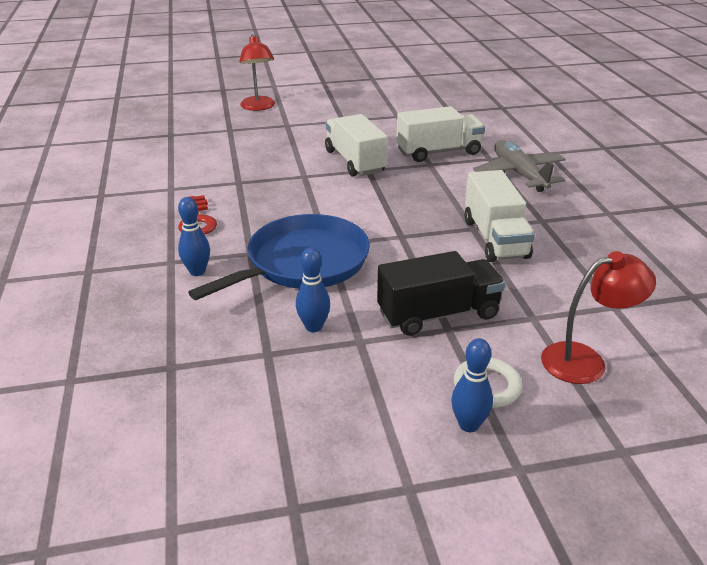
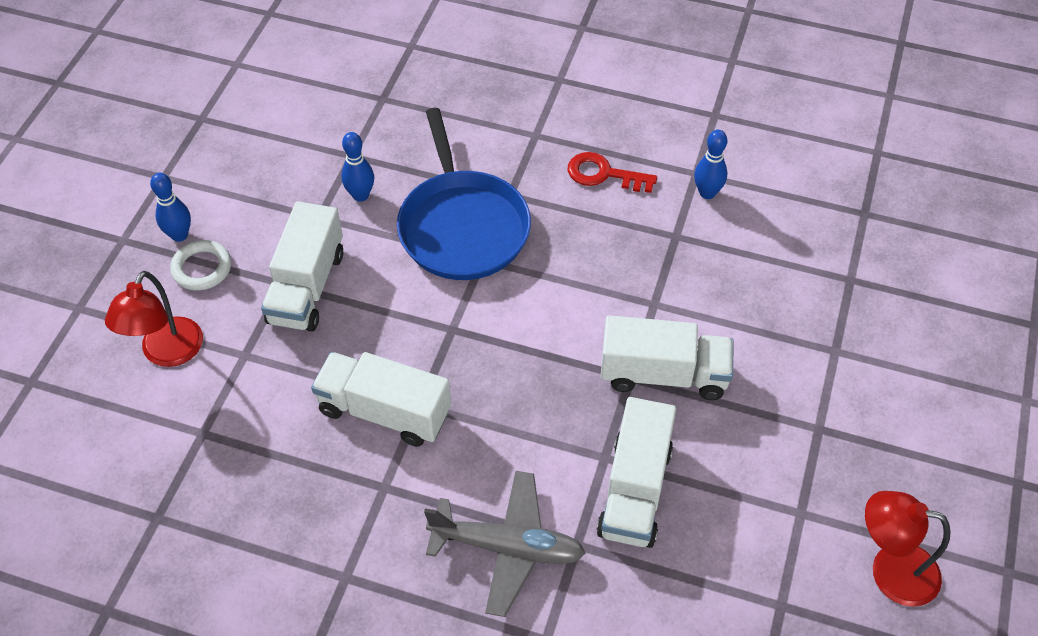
camera: 120 degrees right, 20 degrees up
blue bowling pin [178,197,210,276] -> blue bowling pin moved to [694,130,728,199]
red lamp [239,34,275,111] -> red lamp moved to [865,491,951,607]
black truck [377,251,505,336] -> white truck [261,201,343,332]

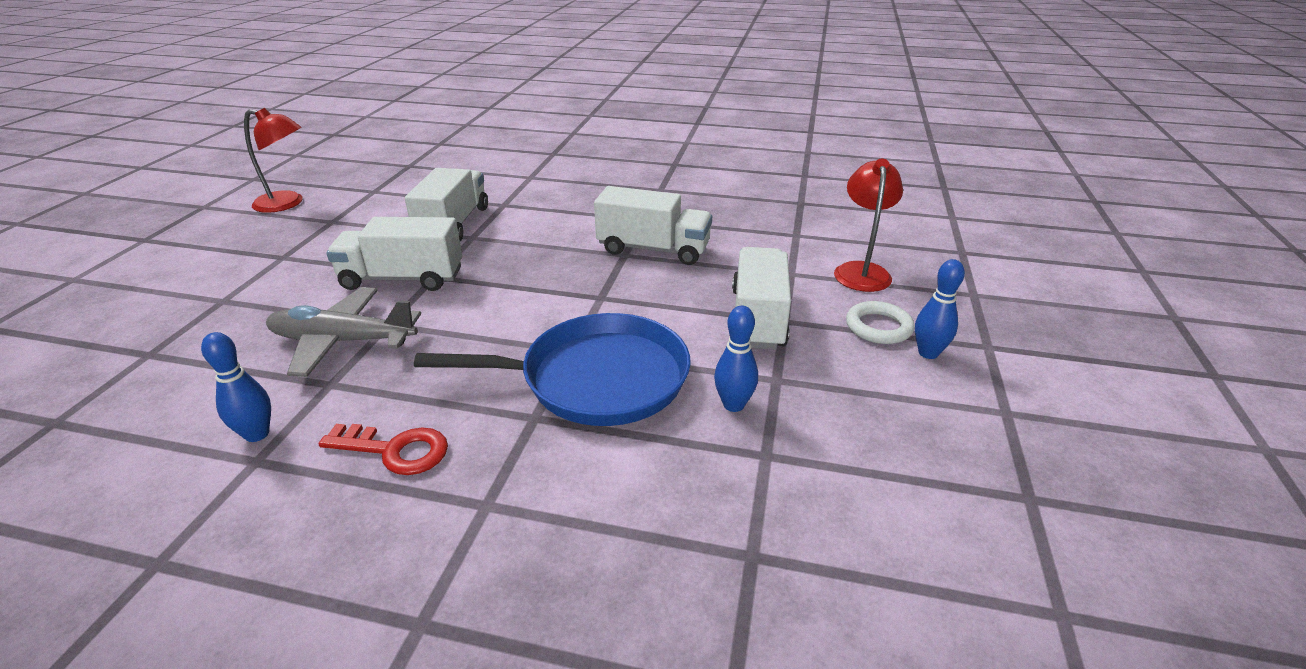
camera: 175 degrees right, 20 degrees down
blue pan [397,108,531,280] -> blue pan turned 105 degrees clockwise [414,313,691,426]
grey plane [424,471,585,617] -> grey plane moved to [266,287,421,377]

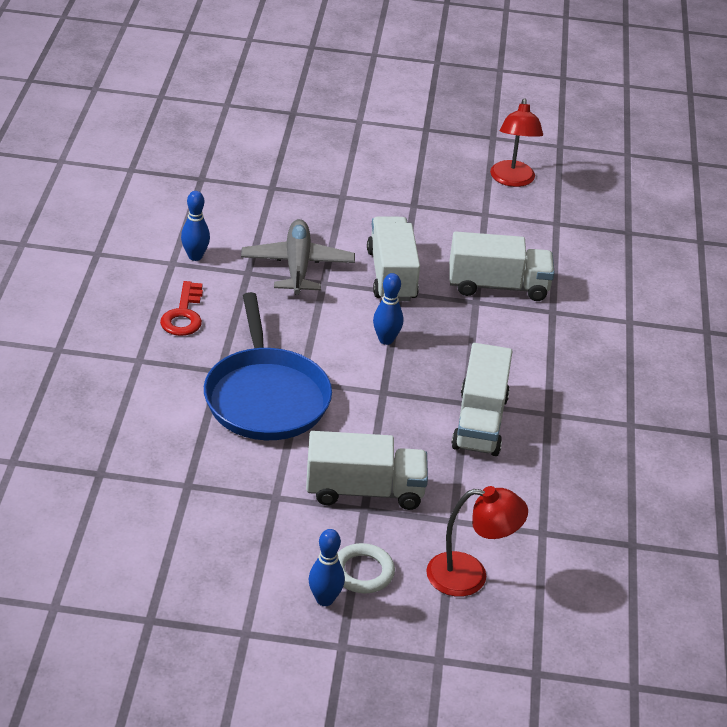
camera: 80 degrees right, 5 degrees up
blue bowling pin [714,306,758,412] -> blue bowling pin moved to [373,273,403,345]

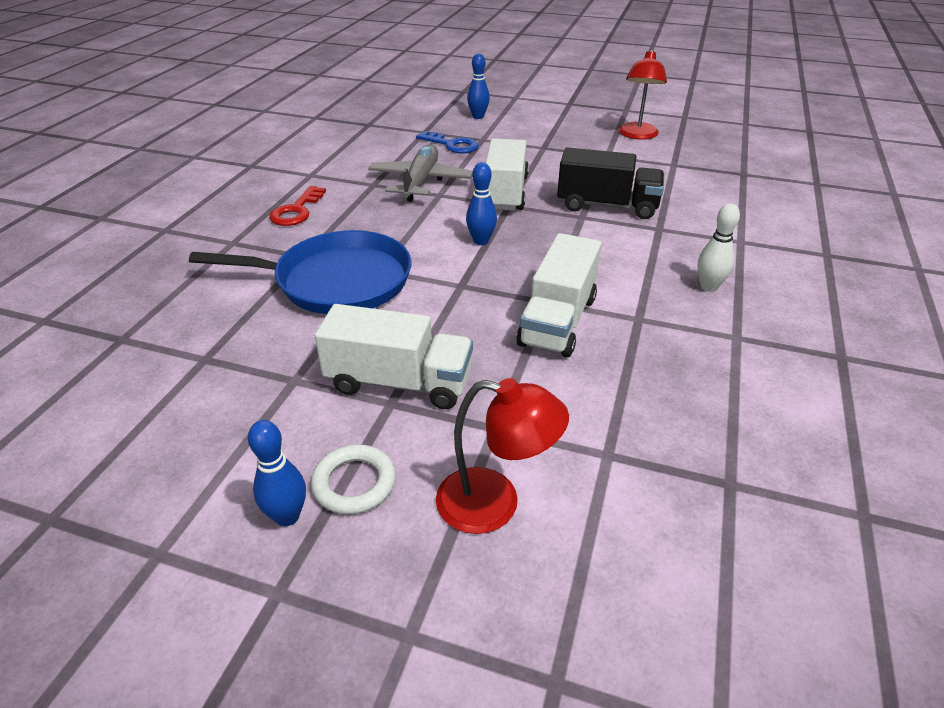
camera: 15 degrees right, 0 degrees up
blue bowling pin [181,191,210,261] -> blue bowling pin moved to [467,53,490,119]
blue pan [204,292,332,440] -> blue pan turned 90 degrees counterclockwise [189,230,411,314]
white truck [449,231,555,301] -> black truck [557,147,664,219]
none -> blue key [416,131,479,154]
none -> white bowling pin [697,204,740,292]

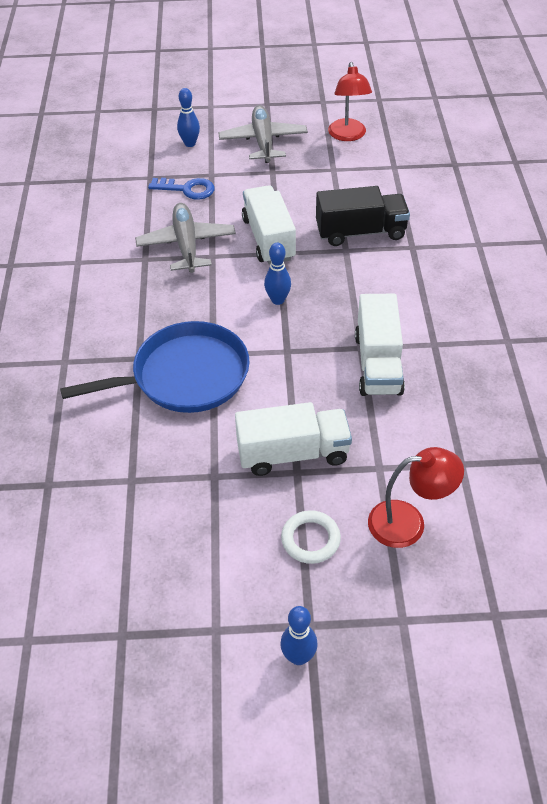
camera: 20 degrees left, 10 degrees up
blue bowling pin [248,420,306,526] -> blue bowling pin moved to [280,606,318,665]
red key [269,186,326,226] -> none
white bowling pin [697,204,740,292] -> none
none -> grey plane [218,105,308,163]

